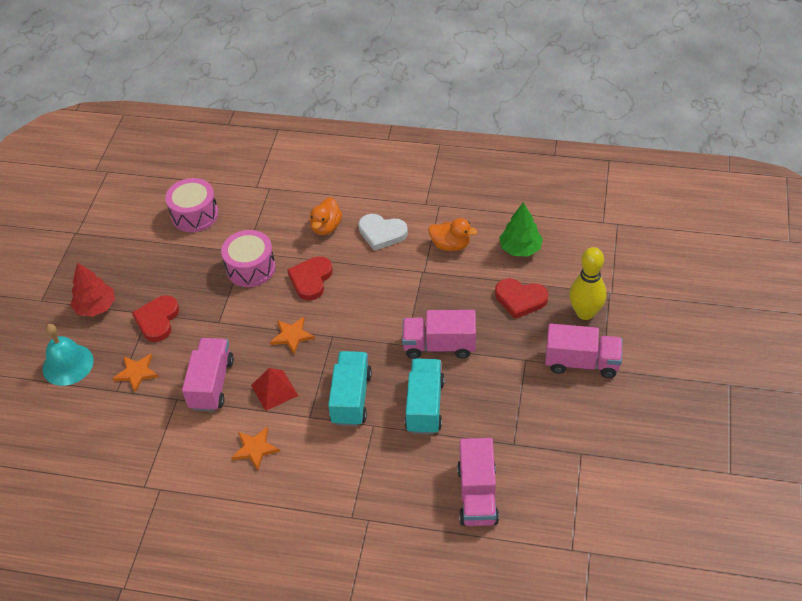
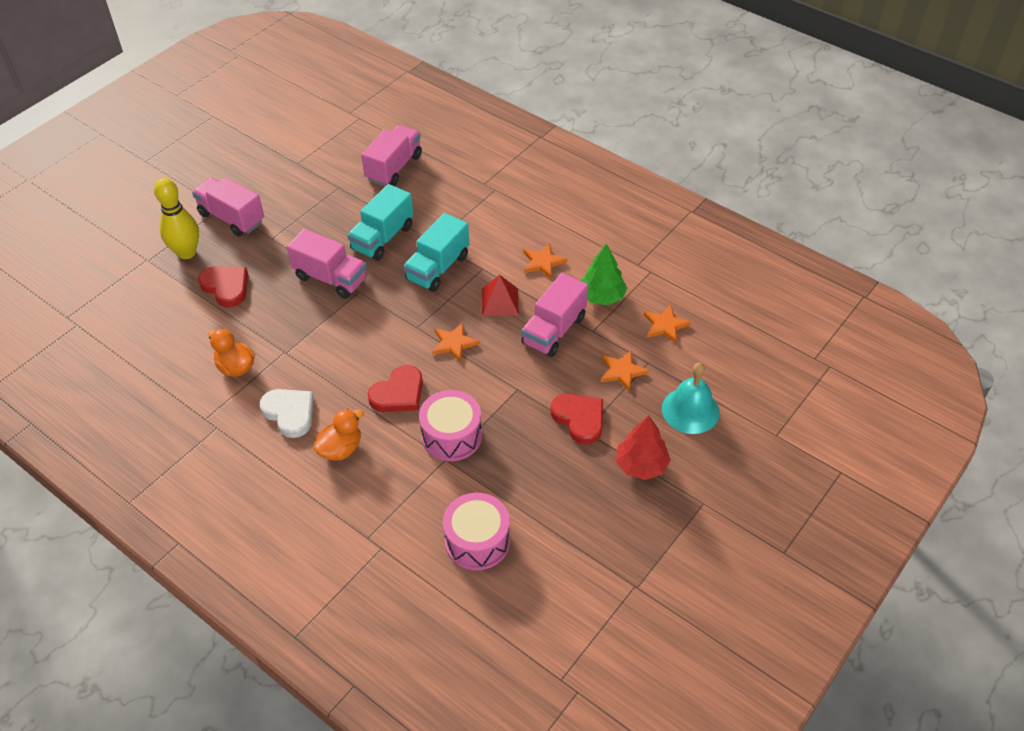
camera: 155 degrees left, 0 degrees up
red heart [132,295,179,342] -> red heart turned 75 degrees counterclockwise [551,393,603,445]
green tree [499,202,543,256] -> green tree moved to [580,243,627,305]
none -> orange star [644,305,691,343]

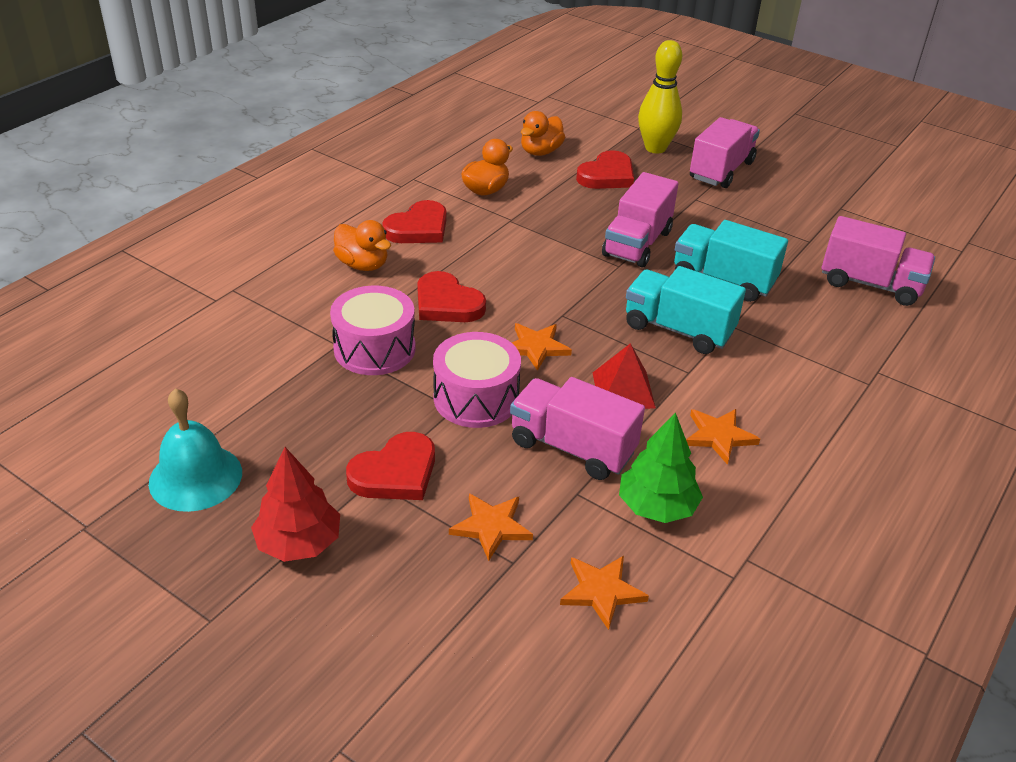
camera: 85 degrees right, 10 degrees down
white heart [260,389,314,438] -> red heart [382,200,446,243]
pink drum [443,493,510,570] -> pink drum moved to [433,332,521,428]
turquoise bell [662,363,720,434] -> turquoise bell moved to [149,388,242,512]
none -> orange duck [521,111,565,156]

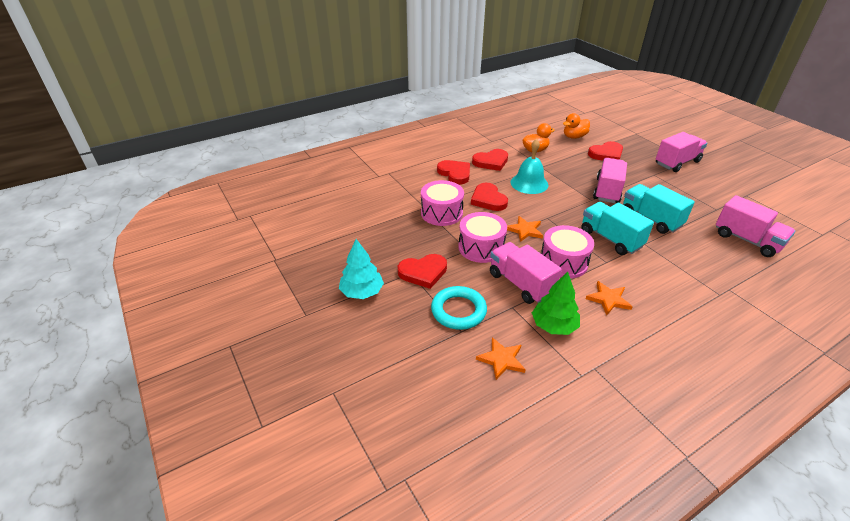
camera: 25 degrees right, 0 degrees up
turquoise bell [149,388,242,512] -> turquoise bell moved to [510,139,548,194]
red tree [251,447,340,562] -> turquoise tree [339,239,384,299]
orange duck [333,220,391,271] -> red heart [437,160,470,184]
orange star [449,493,533,561] -> turquoise ring [431,286,487,330]
red pyramid [593,343,656,409] -> pink drum [541,225,594,278]
pink truck [602,172,679,267] -> pink truck turned 150 degrees clockwise [593,158,627,203]
yellow bowling pin [638,40,682,154] -> none

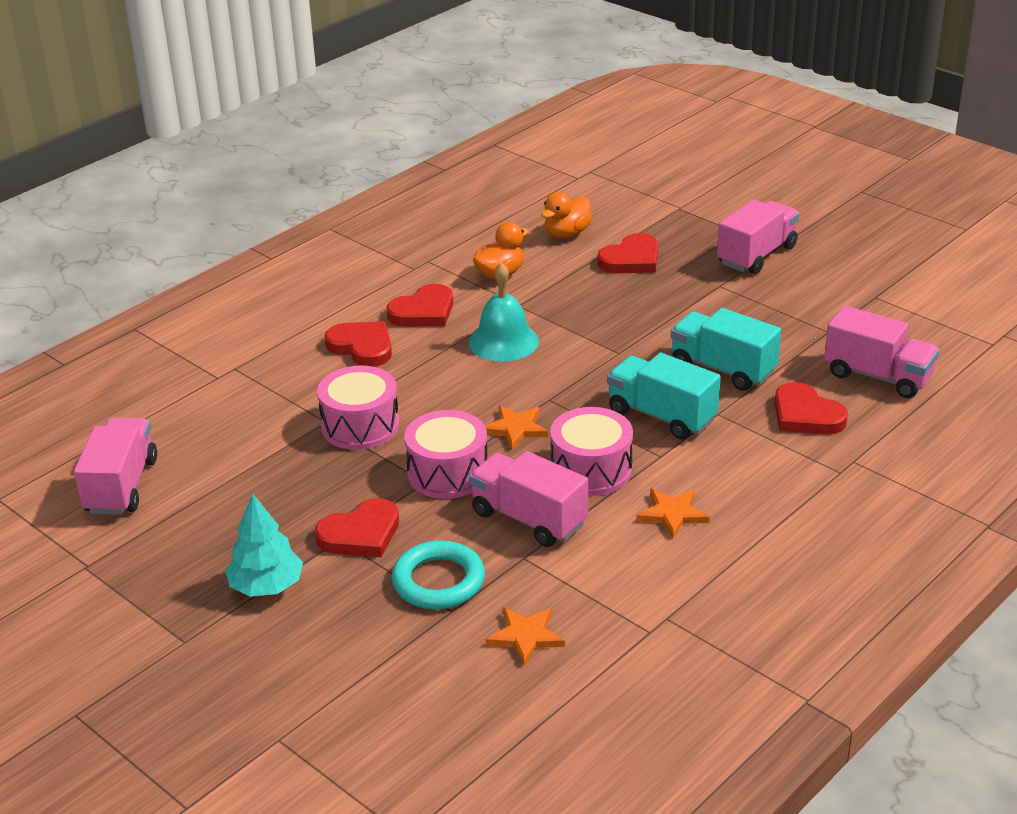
camera: 15 degrees left, 5 degrees down
red heart [471,183,508,211] -> red heart moved to [774,382,848,435]
green tree [532,272,580,335] -> none
pink truck [593,158,627,203] -> pink truck moved to [74,418,157,515]

